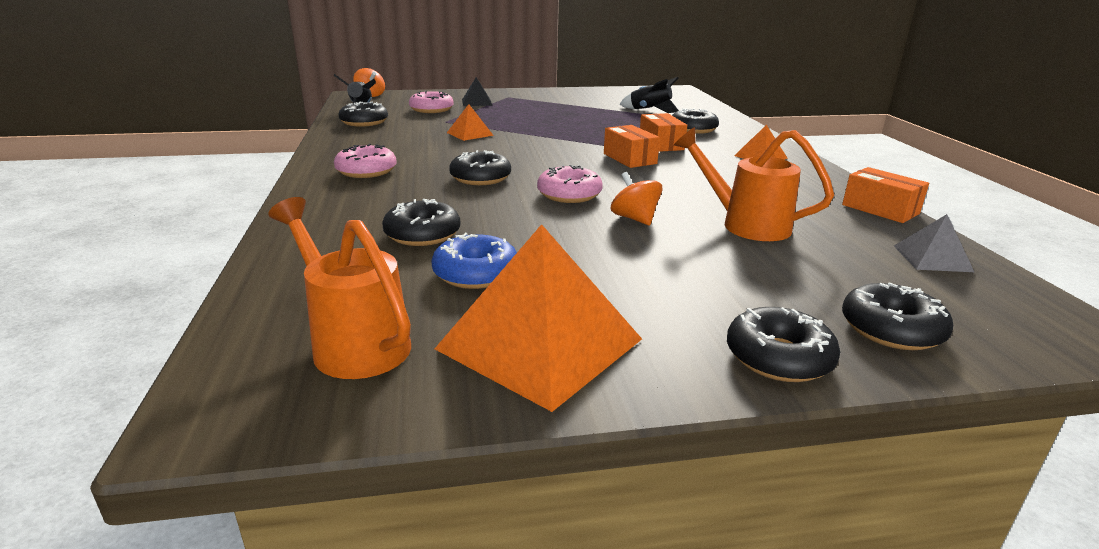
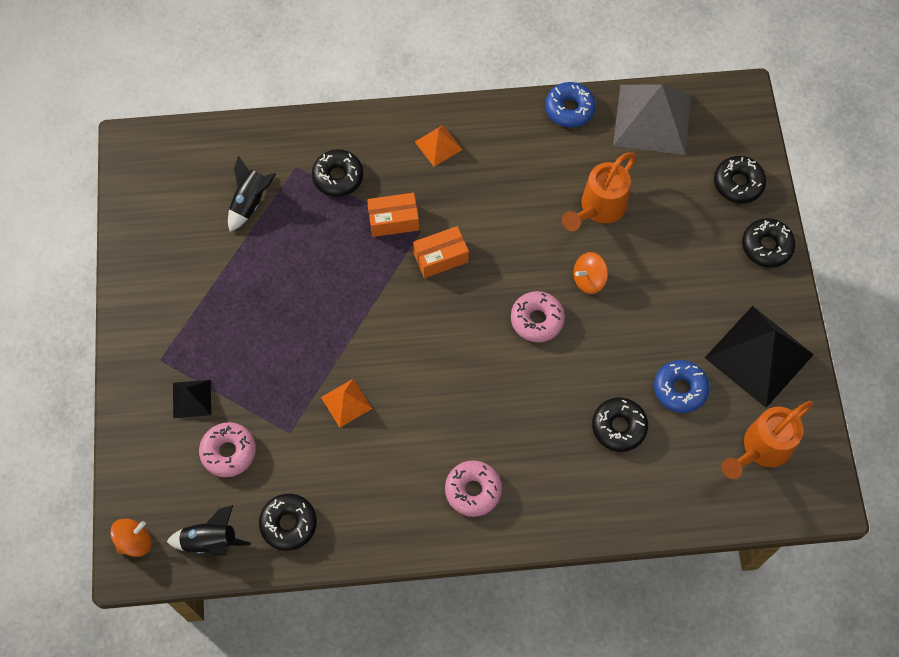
camera: 85 degrees left, 40 degrees up
orange pyramid [435,224,642,412] -> black pyramid [705,306,814,408]
black donut [449,150,511,185] -> none
orange box [842,167,929,223] -> blue donut [545,82,596,128]
grey pyramid [894,214,974,272] -> grey pyramid [613,84,691,155], size x2.08

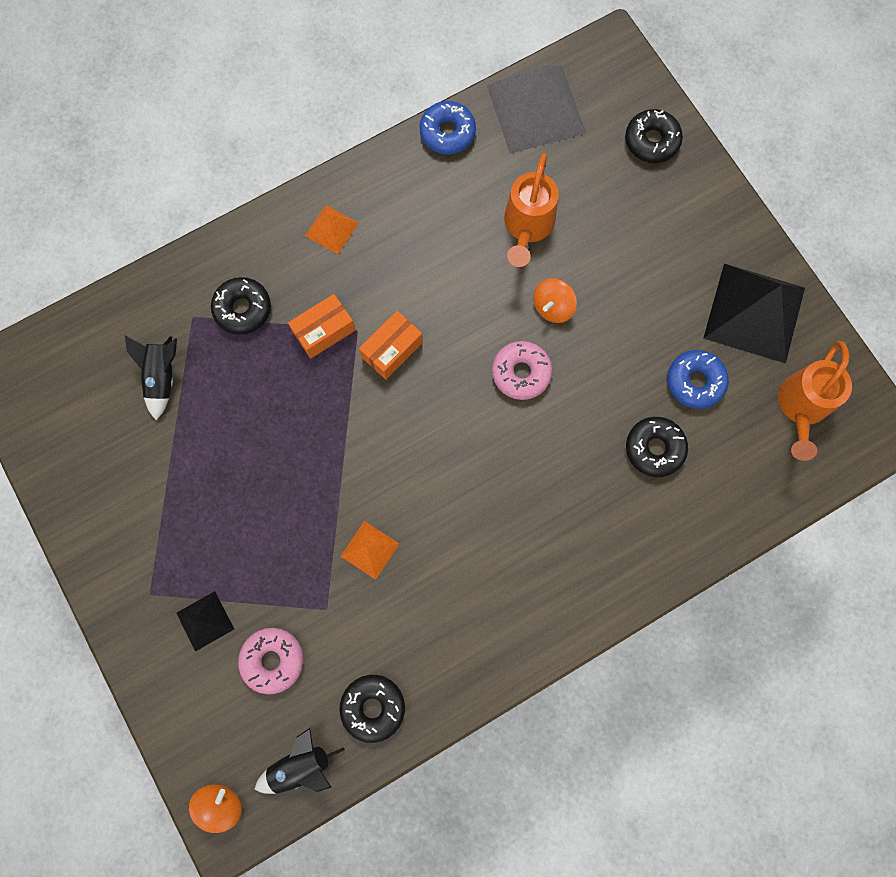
camera: 25 degrees left, 10 degrees up
pink donut [445,460,502,517] -> none
black donut [742,218,796,268] -> none

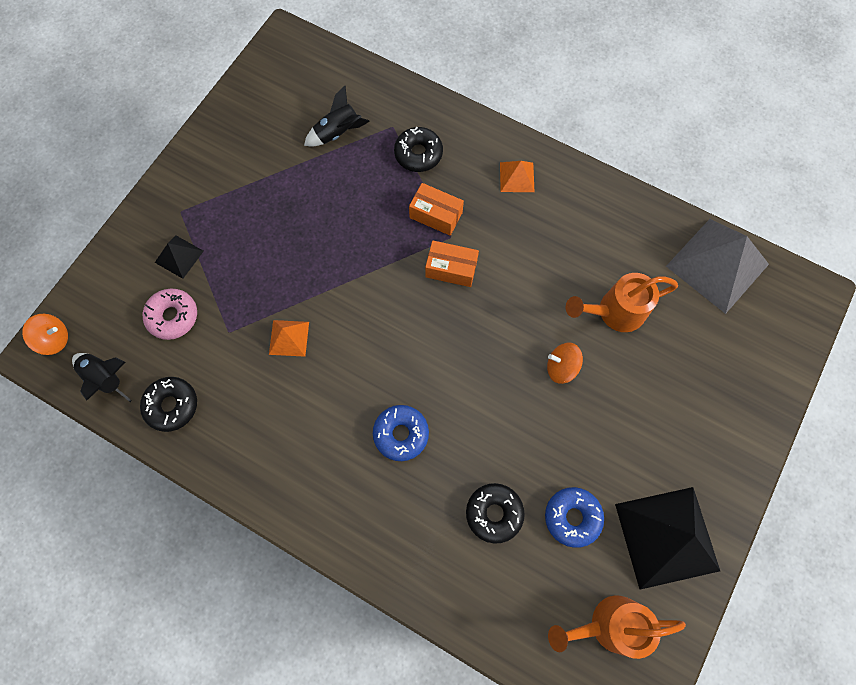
camera: 60 degrees right, 5 degrees down
blue donut [420,101,476,155] -> blue donut moved to [373,405,429,461]
pink donut [492,341,552,400] -> none
black donut [625,109,683,163] -> none

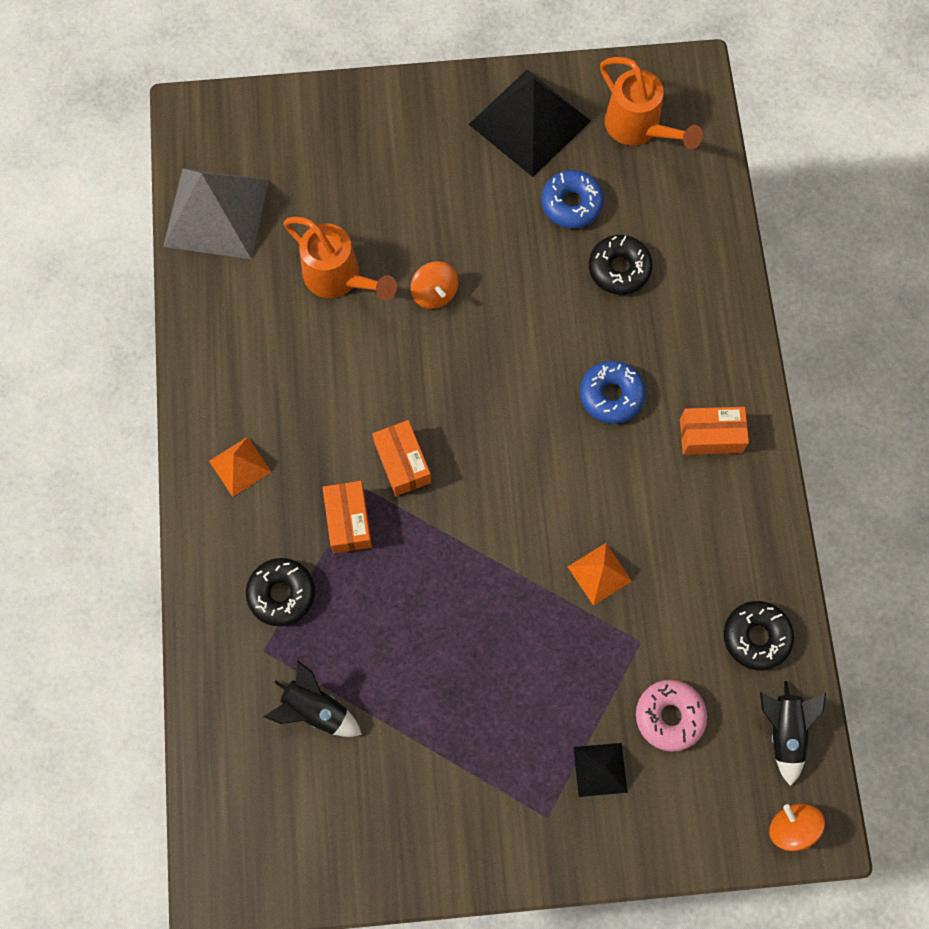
camera: 125 degrees left, 0 degrees up
none -> orange box [680,407,749,455]

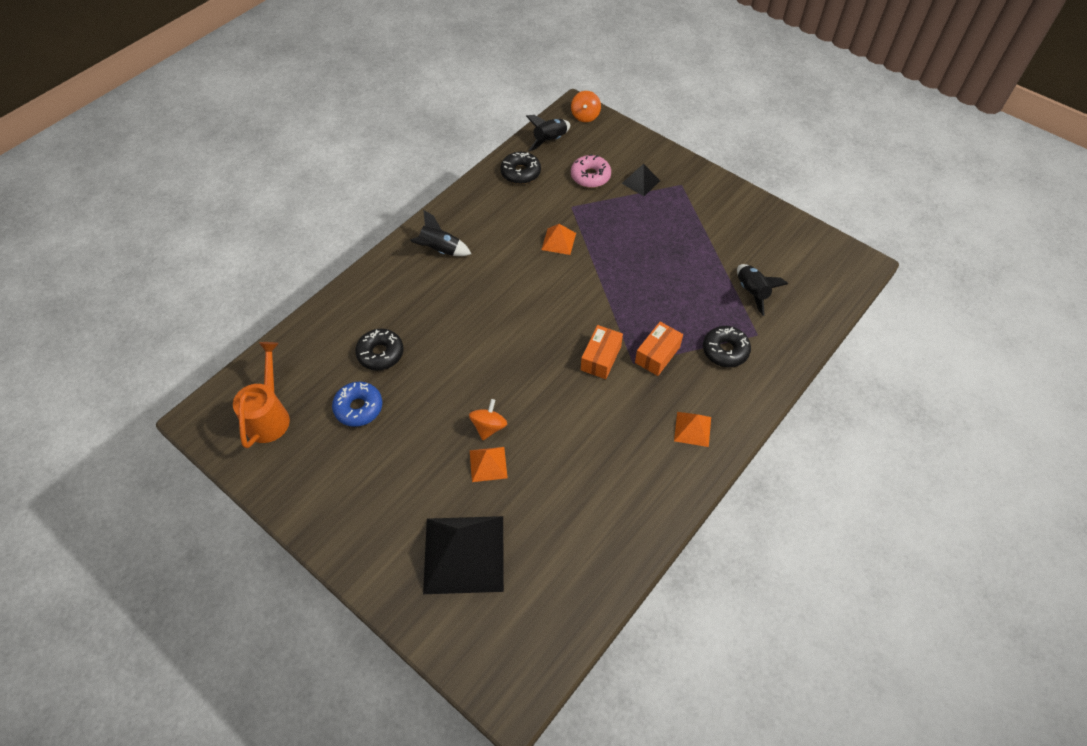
camera: 135 degrees left, 15 degrees down
grey pyramid [163,168,269,259] -> none
orange watering can [283,217,397,300] -> none
black pyramid [469,70,591,177] -> black pyramid moved to [423,516,504,594]
blue donut [580,361,646,424] -> none
orange box [680,407,749,455] -> black rocket [410,210,471,256]
none -> orange pyramid [470,447,508,482]

